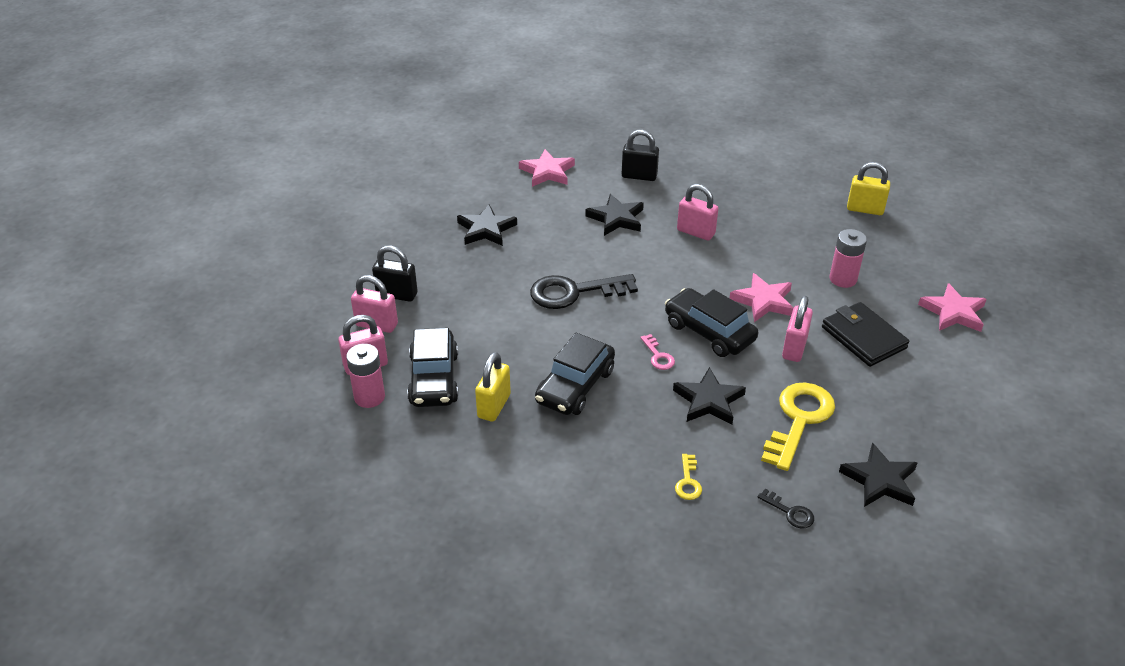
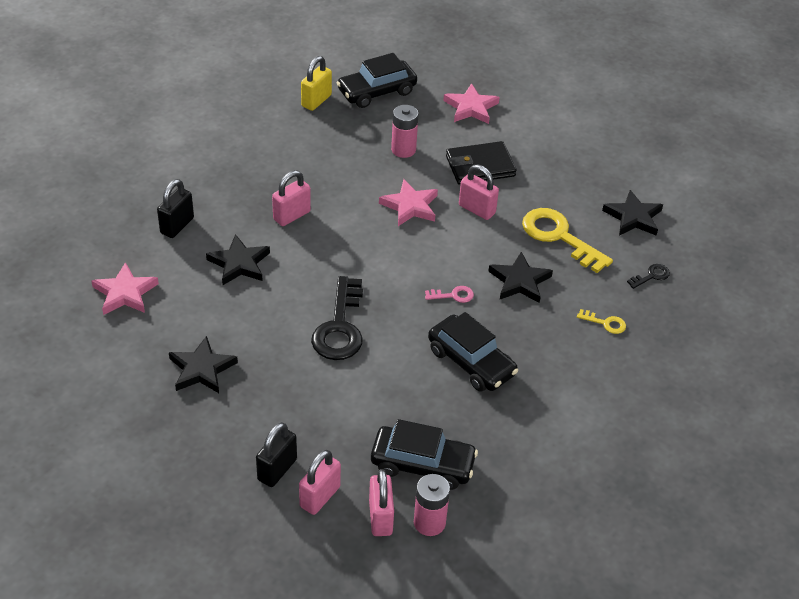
camera: 75 degrees left, 5 degrees up
yellow padlock [475,352,511,422] -> none
black car [665,288,758,357] -> black car moved to [337,53,417,108]

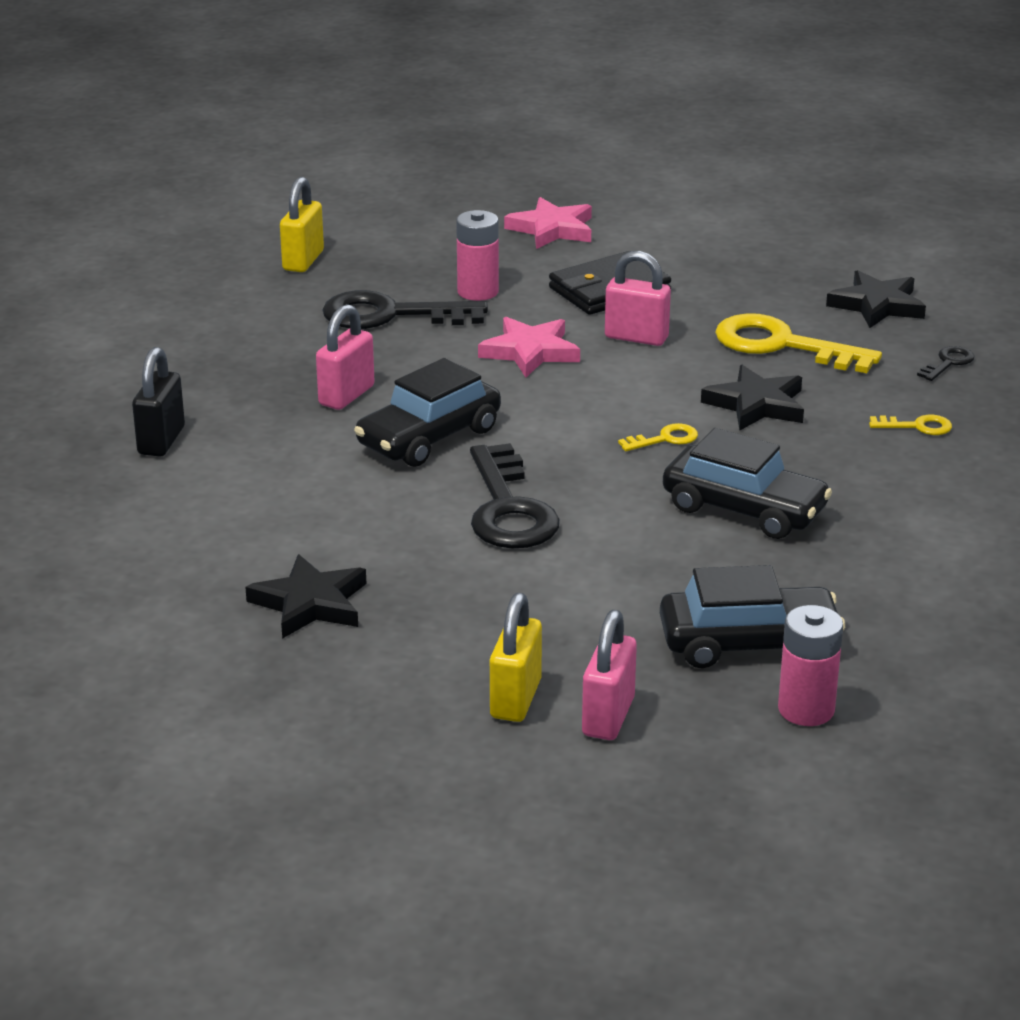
camera: 15 degrees left, 15 degrees down
pink star [91,262,159,315] -> none
black star [206,234,270,285] -> none
black padlock [256,422,297,487] -> yellow padlock [490,593,542,722]
black car [337,53,417,108] -> black car moved to [354,358,501,467]
pink padlock [369,469,394,536] -> none
pink key [425,286,474,303] -> yellow key [618,423,698,451]
none -> black key [322,290,488,329]

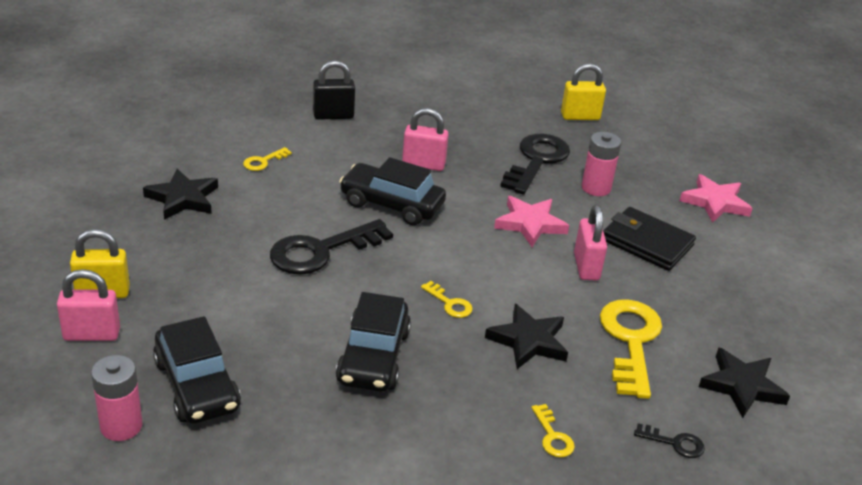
camera: 65 degrees right, 5 degrees up
black key [322,290,488,329] -> black key turned 45 degrees clockwise [500,134,570,195]
none -> yellow key [243,147,292,171]

